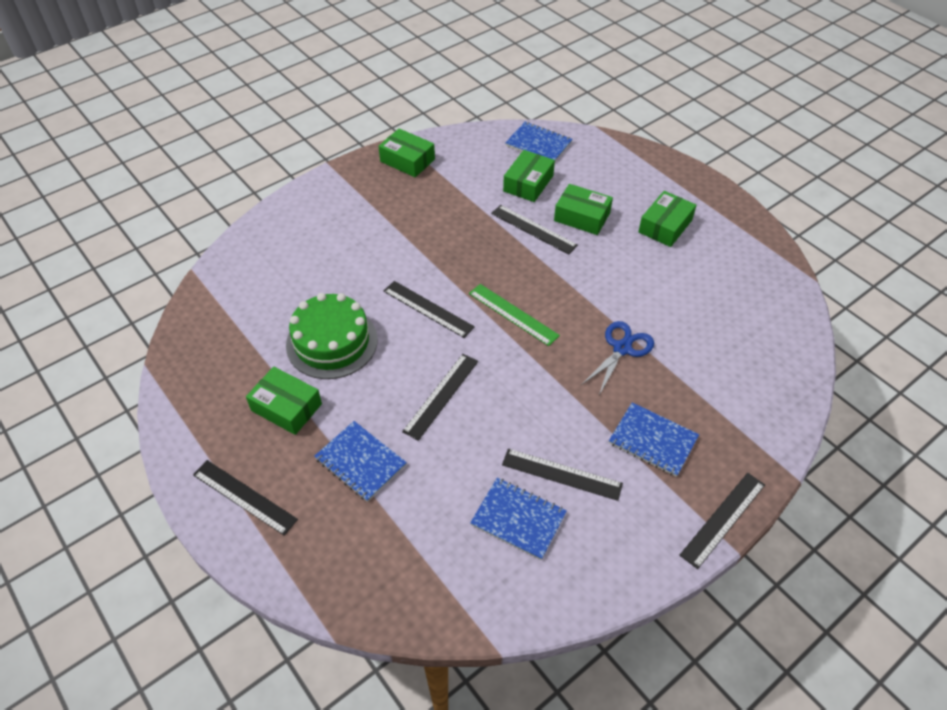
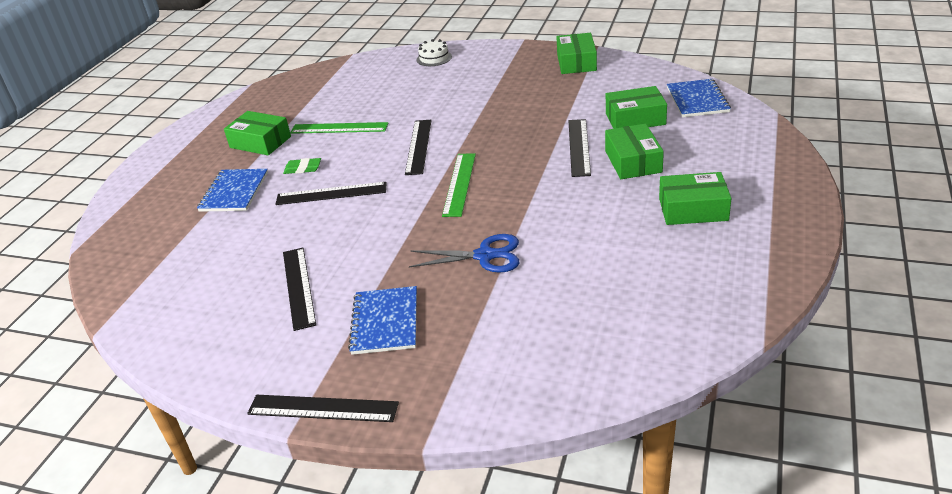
camera: 60 degrees right, 15 degrees down
black ruler [193,460,298,536] -> none
green box [246,367,322,435] -> green box turned 60 degrees counterclockwise [224,111,291,155]
green cake [286,293,378,379] -> green ruler [290,122,389,134]
blue notebook [470,478,567,560] -> none
none -> green eraser [283,158,321,174]
none -> white cake [416,39,452,66]

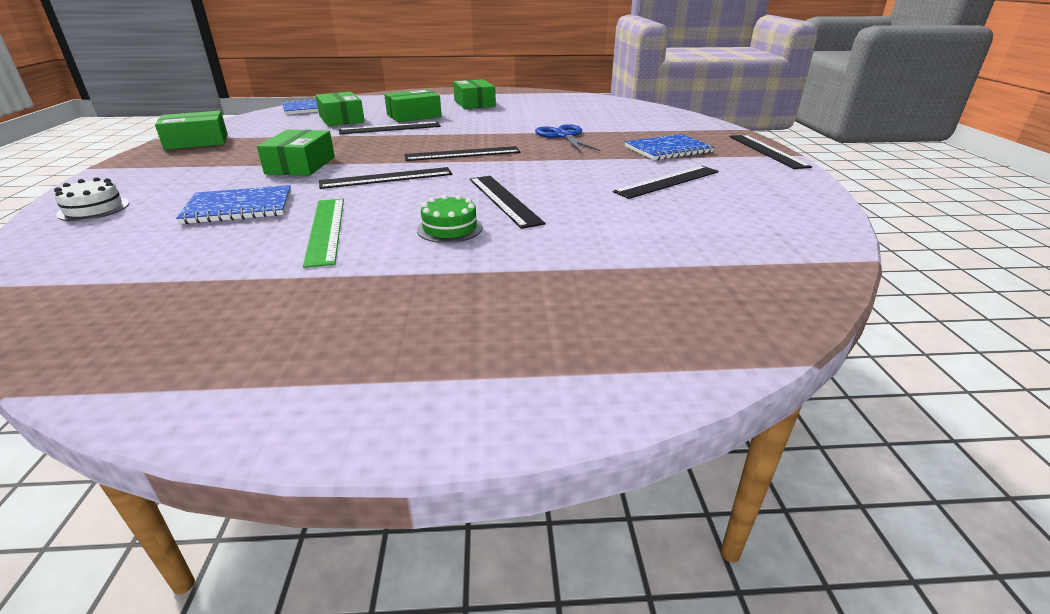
camera: 115 degrees left, 5 degrees down
blue notebook [197,169,268,212] -> blue notebook moved to [176,185,291,224]
green box [224,111,291,155] -> green box moved to [257,130,335,176]
green eraser [283,158,321,174] -> green cake [417,195,483,243]
green ruler [442,153,476,217] -> black ruler [404,146,520,161]

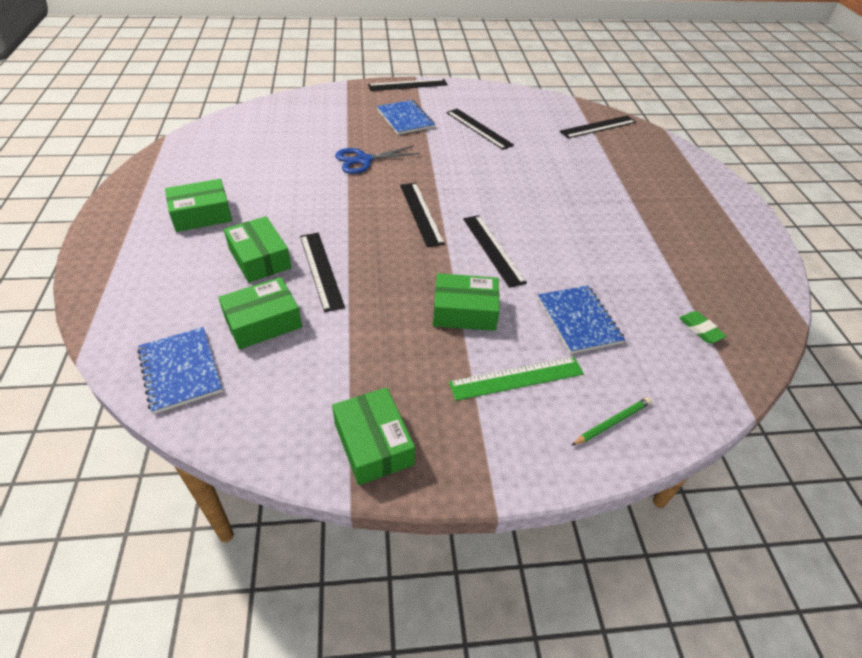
camera: 95 degrees left, 15 degrees up
white cake [54,177,129,221] -> green pencil [571,397,651,446]
green ruler [303,199,344,268] -> green ruler moved to [449,357,584,401]
green cake [417,195,483,243] -> none
black ruler [470,176,546,229] -> black ruler moved to [560,115,636,138]
none -> green eraser [679,311,727,343]

